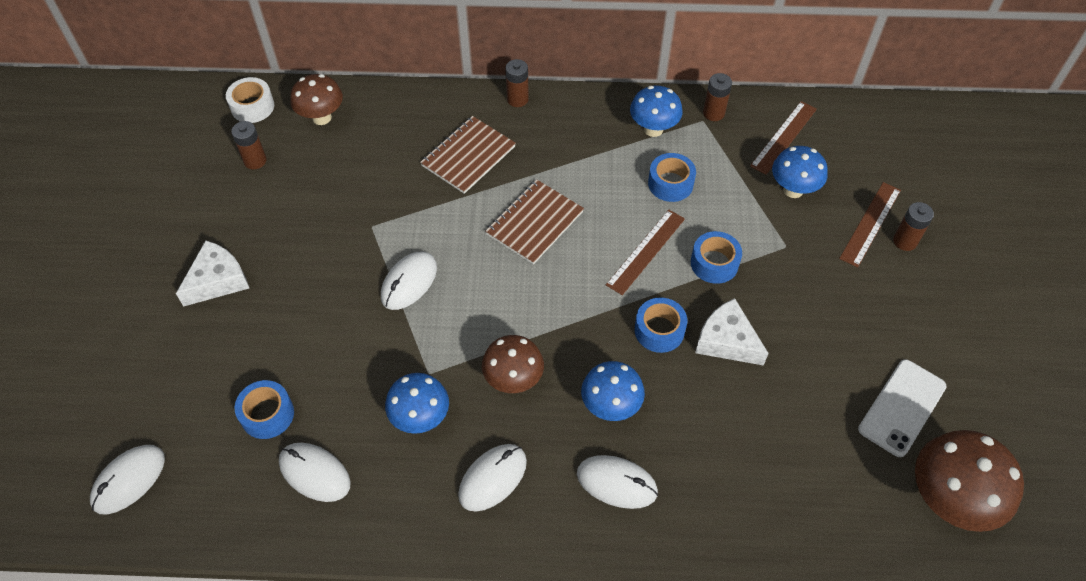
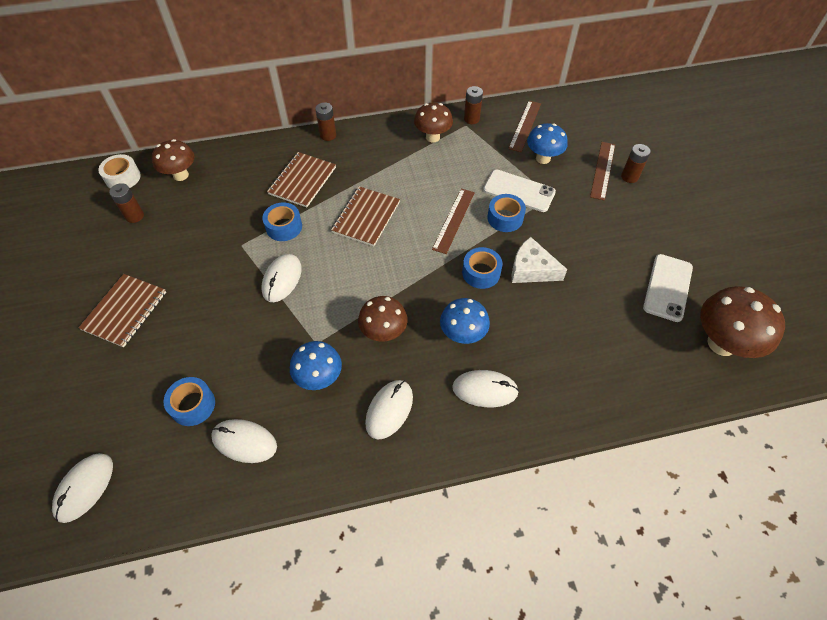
camera: 15 degrees left, 0 degrees up
white cheese [176,240,249,307] -> brown notebook [79,274,166,347]
blue mushroom [630,85,683,137] -> brown mushroom [414,103,453,142]
blue tape [648,153,696,202] -> blue tape moved to [262,203,302,241]
none -> white phone [483,170,556,212]

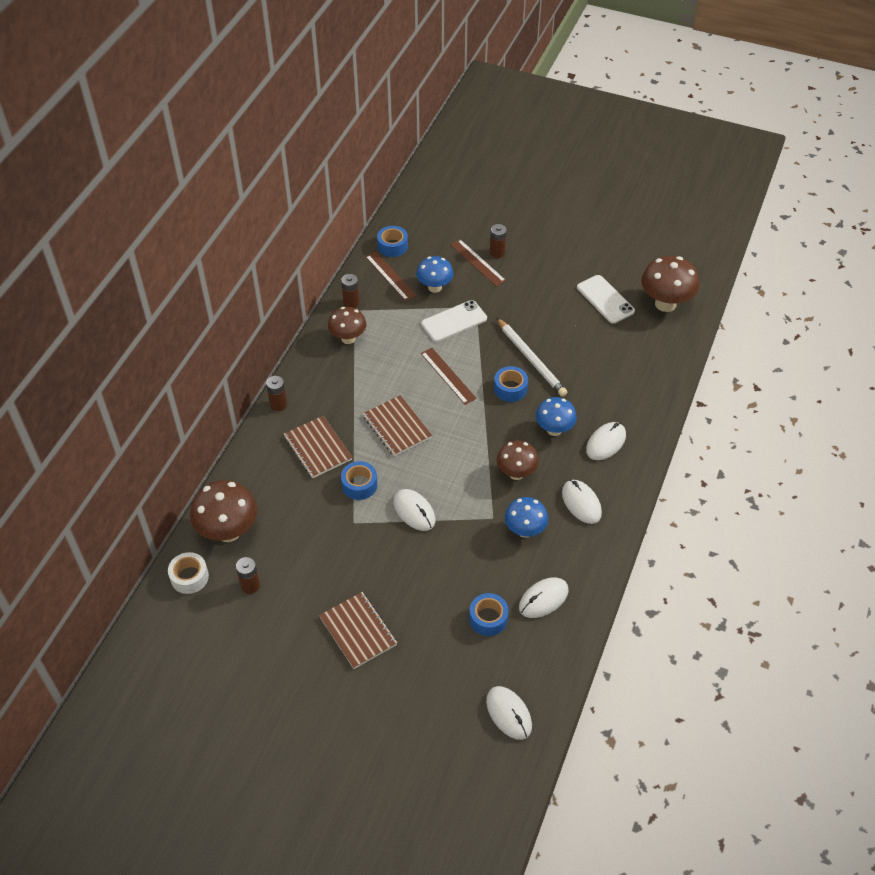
camera: 55 degrees left, 5 degrees down
brown mushroom [152,139,195,181] -> brown mushroom [190,480,257,542], size x1.52
blue tape [488,194,526,232] -> blue tape moved to [377,226,408,257]
white cheese [512,237,567,283] -> white pencil [497,318,567,397]

